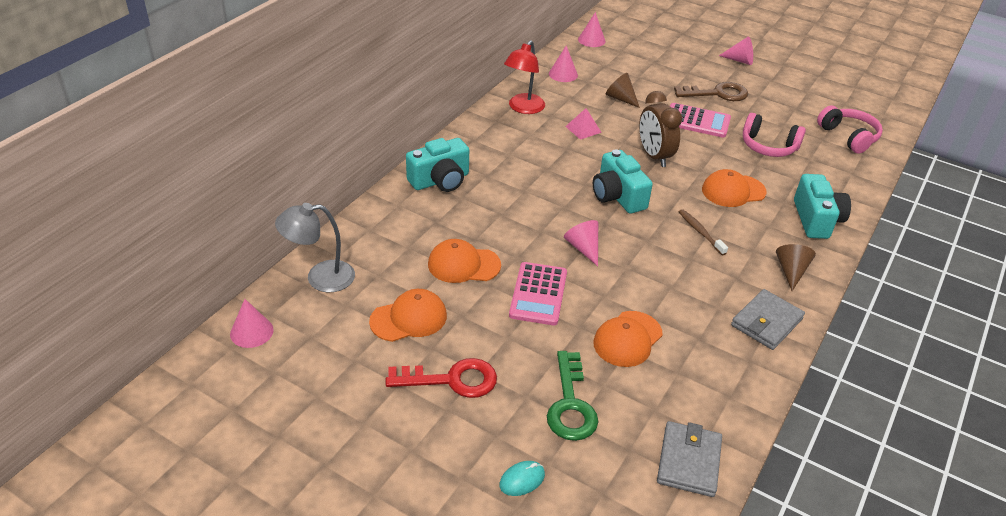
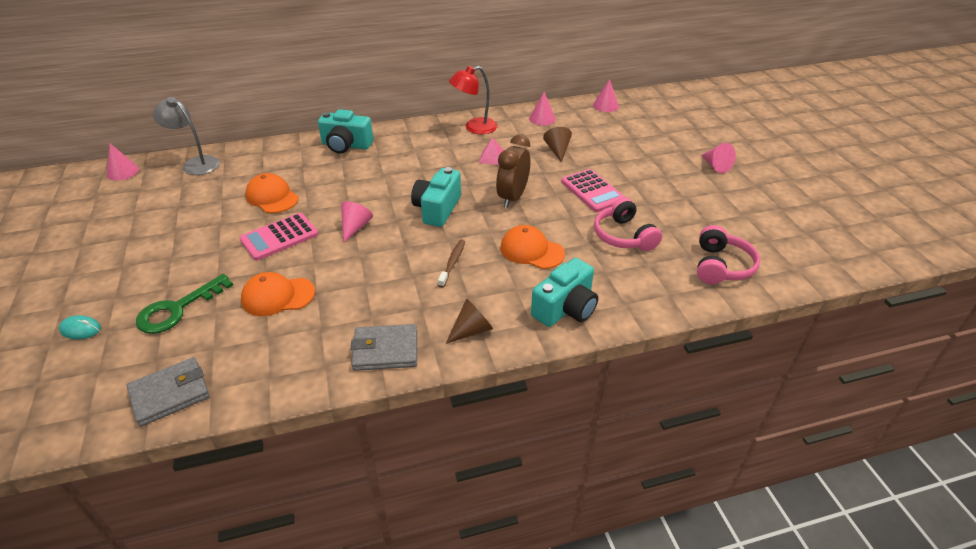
camera: 45 degrees right, 0 degrees up
orange cap [369,289,447,342] -> none
red key [386,358,497,398] -> none
brown key [674,82,748,101] -> none

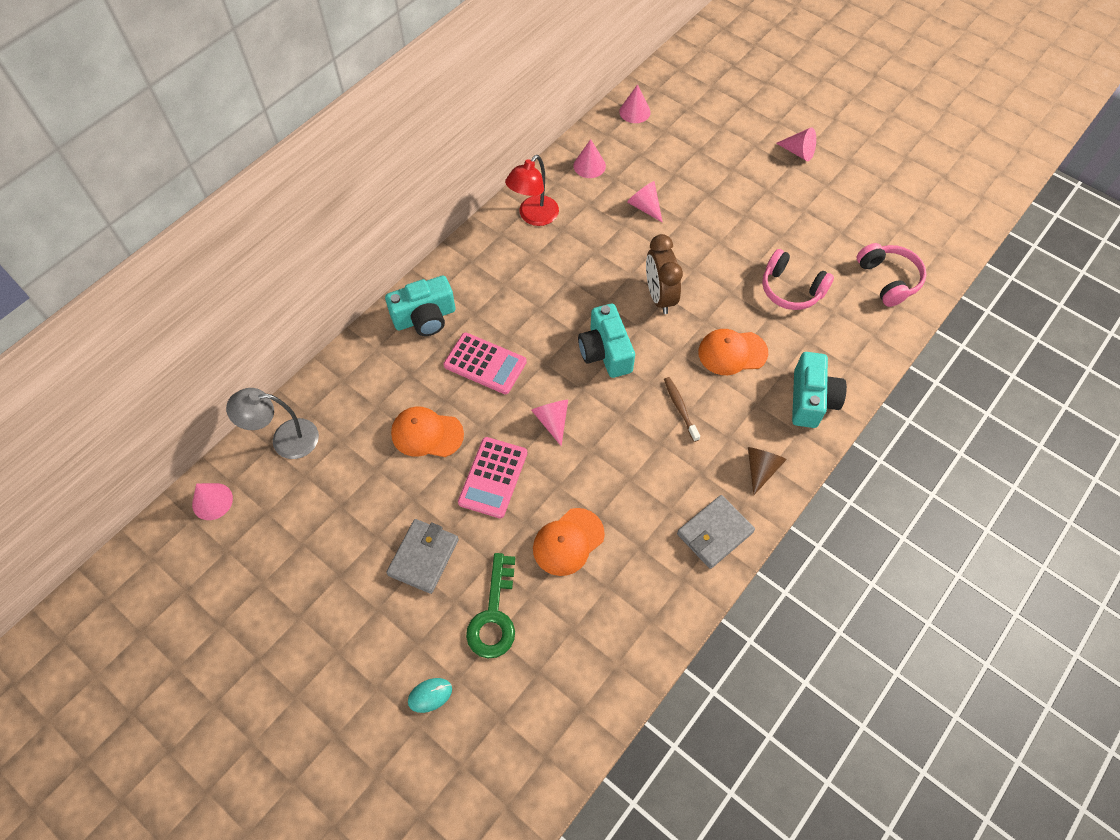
camera: 35 degrees left, 20 degrees up
grey wallet [126,357,210,427] -> grey wallet moved to [386,519,459,594]
pink pyramid [478,137,504,165] -> none
brown cone [543,127,572,163] -> pink cone [627,181,663,223]
pink calculator [561,169,625,212] -> pink calculator moved to [443,332,527,394]

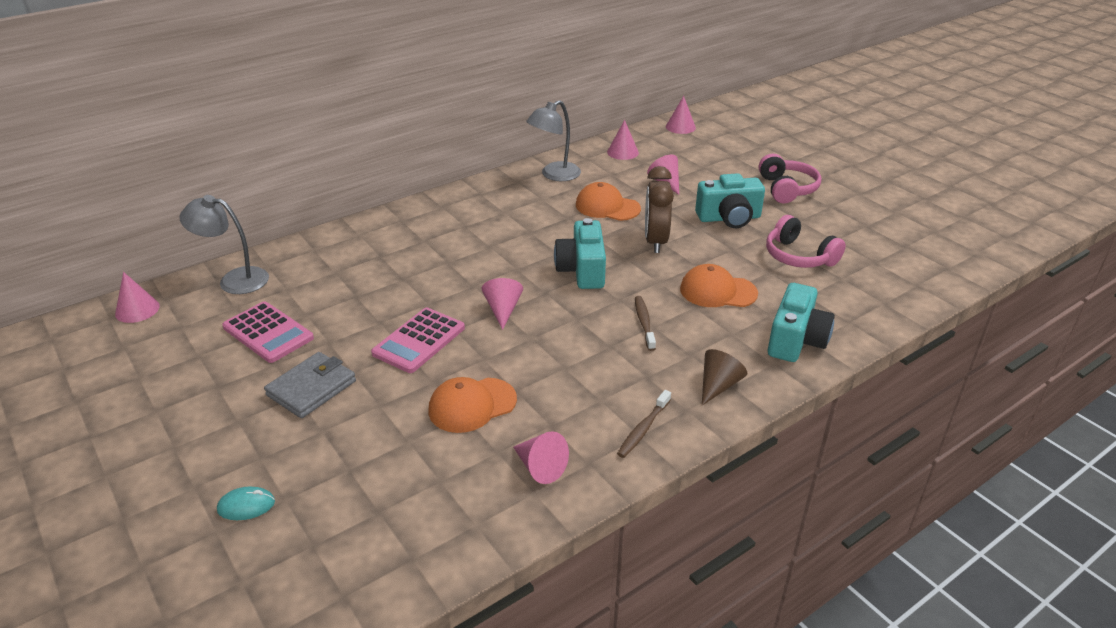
camera: 15 degrees right, 25 degrees down
turquoise camera [385,276,455,336] -> turquoise camera moved to [695,173,765,228]
orange cap [391,406,464,457] -> orange cap moved to [576,182,641,221]
pink calculator [443,332,527,394] -> pink calculator moved to [222,301,314,363]
green key [466,553,515,658] -> none
red lamp [505,155,559,226] -> grey lamp [526,100,581,181]
grey wallet [677,495,755,569] -> brown toothbrush [617,390,671,458]
pink cone [776,127,816,161] -> pink cone moved to [513,431,569,484]
pink headphones [857,243,927,307] -> pink headphones moved to [759,153,821,204]

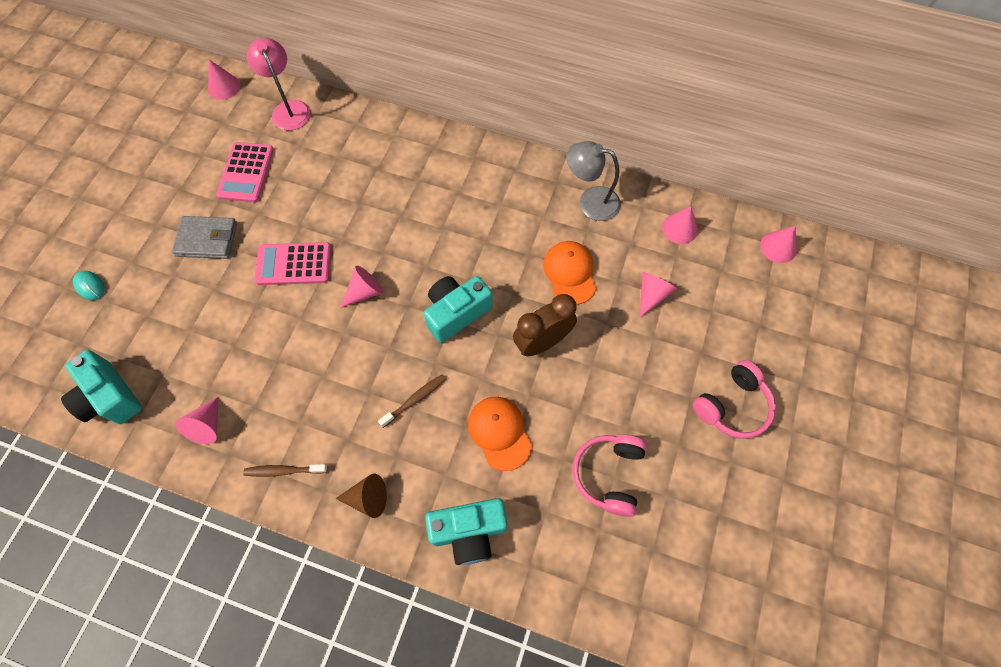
camera: 55 degrees right, 30 degrees up
grey lamp [180,195,269,294] -> pink lamp [247,38,311,130]
orange cap [428,377,517,433] -> none
turquoise camera [695,173,765,228] -> turquoise camera moved to [61,350,142,424]

